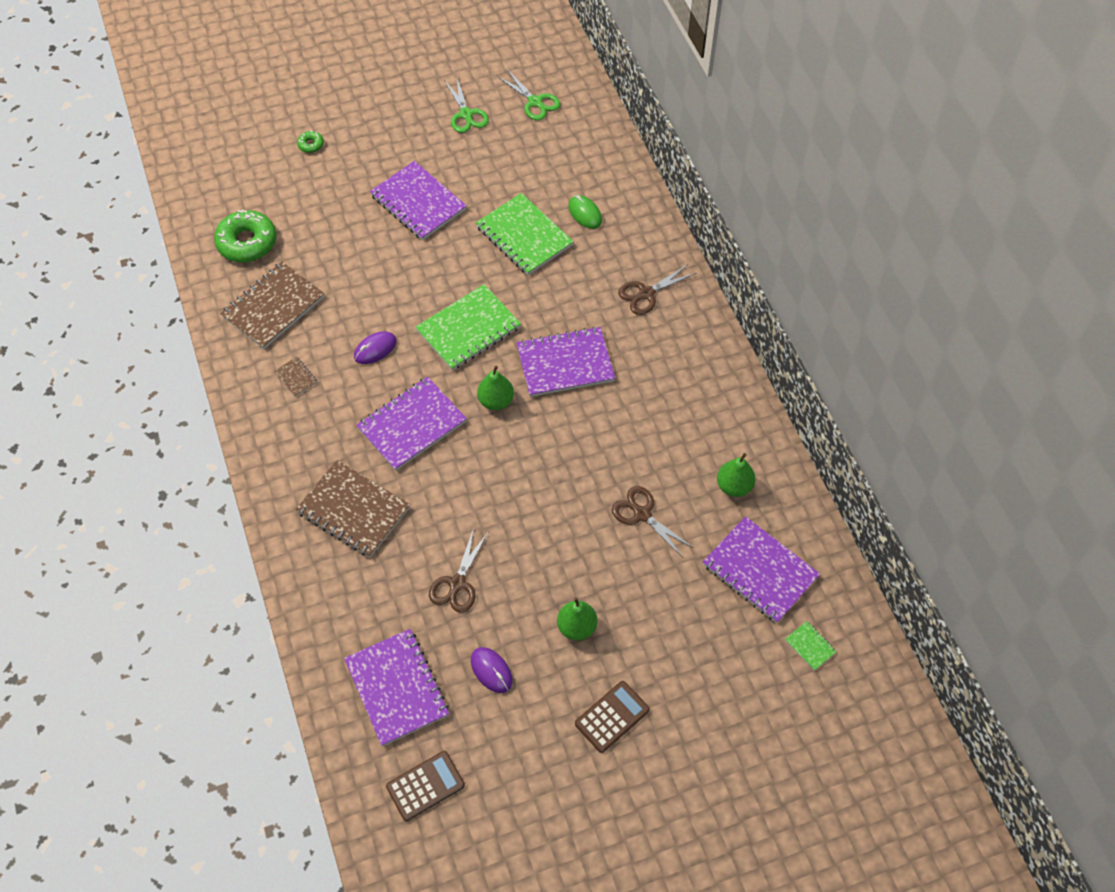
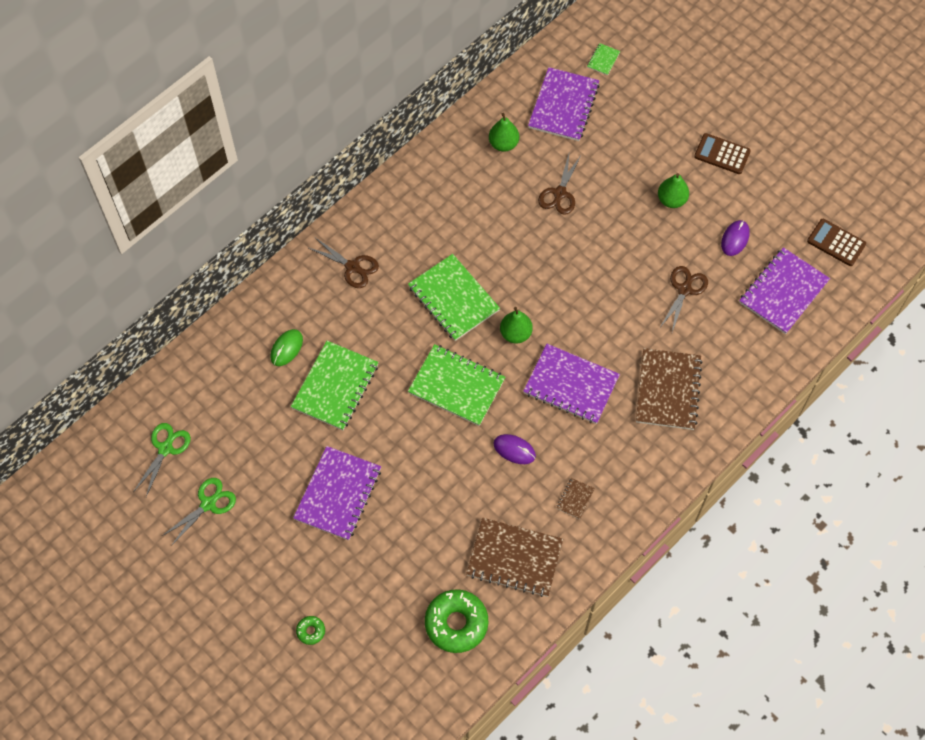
camera: 115 degrees left, 5 degrees up
brown scissors [429,528,489,613] -> brown scissors turned 60 degrees counterclockwise [660,266,708,332]
purple notebook [517,326,615,397] -> green notebook [408,254,500,341]

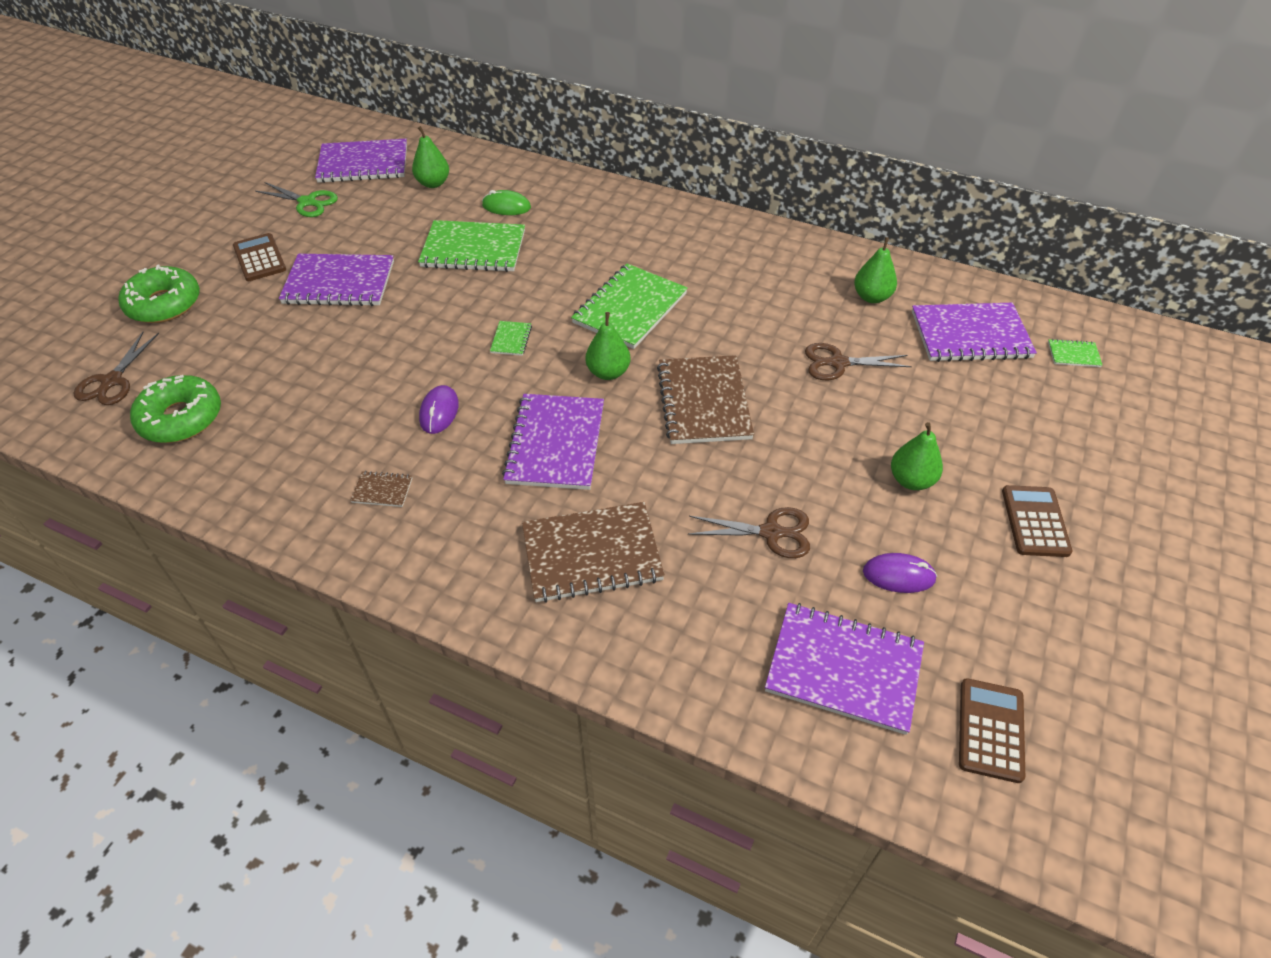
camera: 70 degrees right, 15 degrees down
green scissors [133,423,191,497] -> purple notebook [315,138,407,183]
green donut [296,616,325,645] -> green donut [119,265,200,323], size x2.19
brown scissors [307,238,379,288] -> brown scissors moved to [73,332,159,405]
green notebook [408,344,505,426] -> green notebook [490,321,532,356], size x0.43
brown notebook [466,518,563,597] -> brown notebook moved to [657,355,754,444]
none -> brown calculator [233,233,286,281]
none -> green pear [412,126,449,188]

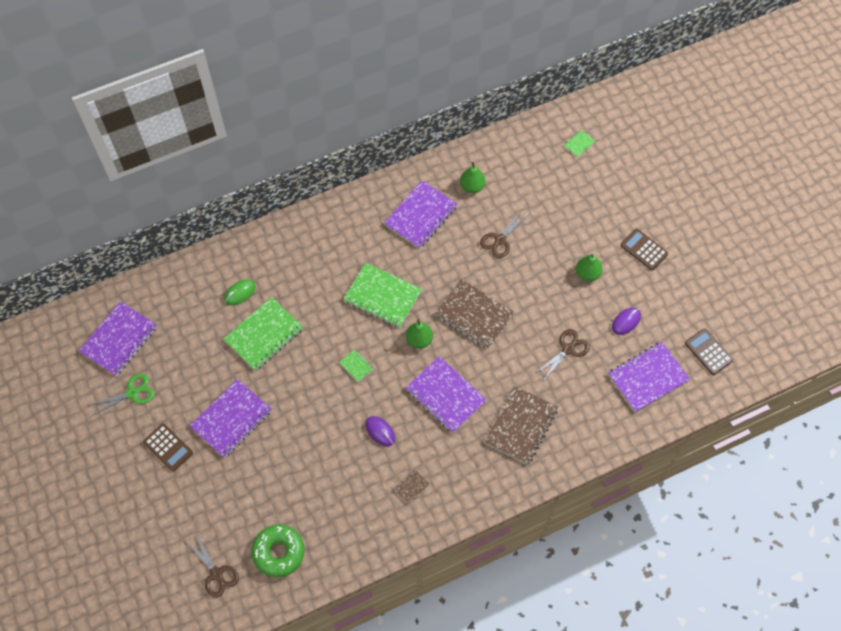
camera: 50 degrees left, 15 degrees up
green donut [119,265,200,323] -> none
brown calculator [233,233,286,281] -> brown calculator turned 150 degrees counterclockwise [143,423,193,472]
green pear [412,126,449,188] -> none
green notebook [571,264,688,349] -> green notebook turned 45 degrees counterclockwise [343,263,422,328]
purple notebook [912,303,1037,362] -> purple notebook moved to [384,180,457,249]

